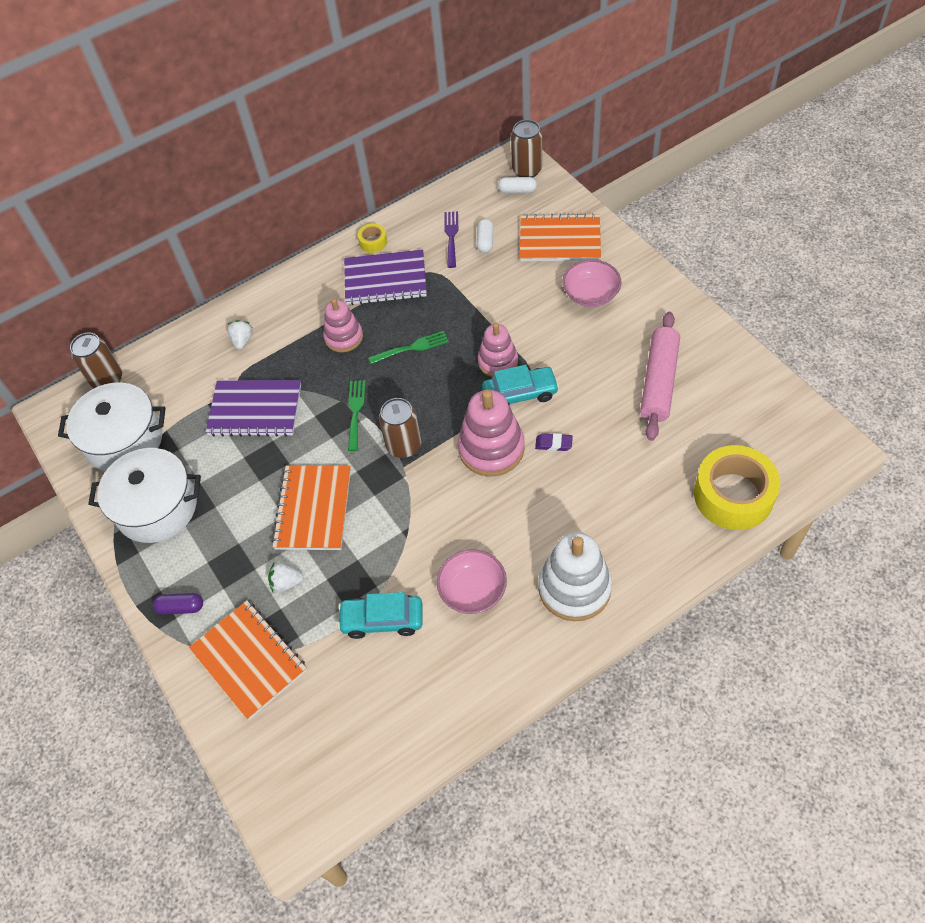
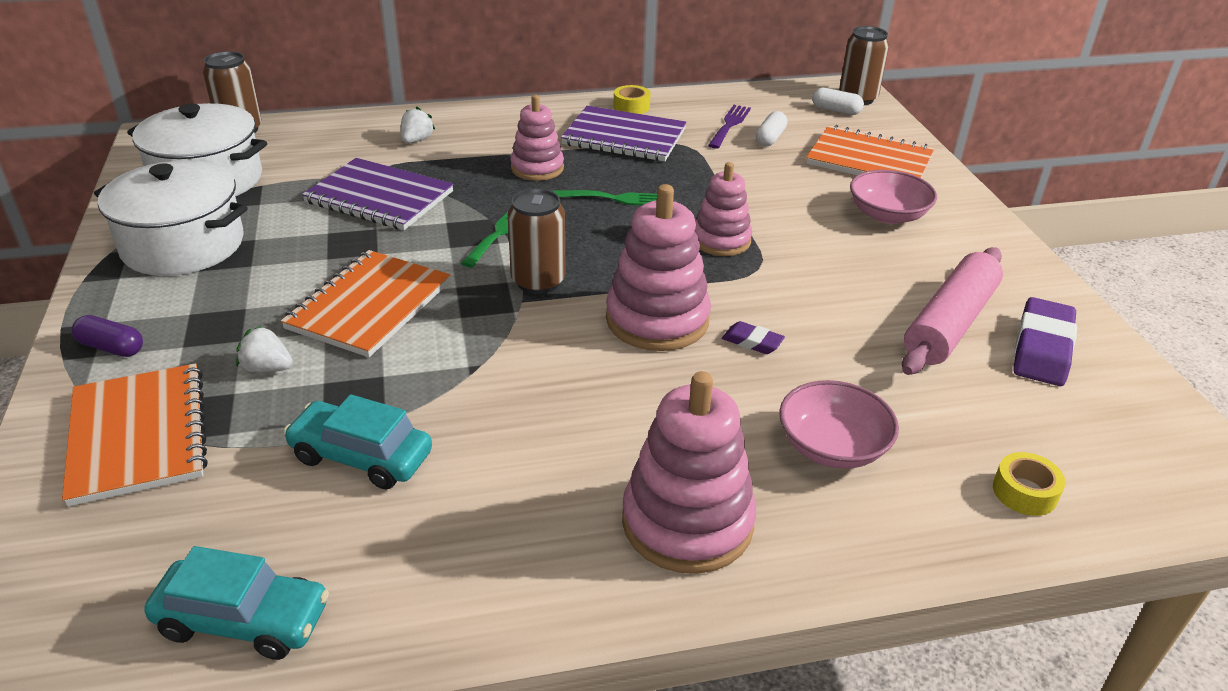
camera: 15 degrees right, 20 degrees down
pink bowl [437,549,507,614] -> pink bowl moved to [779,380,899,469]
turquoise car [482,365,559,406] -> turquoise car moved to [144,546,329,660]
white stacking toy [538,532,612,621] -> pink stacking toy [622,371,756,574]
yellow tape [694,445,780,530] -> yellow tape [993,452,1065,516], size x0.44
none -> purple eraser [1013,297,1077,386]

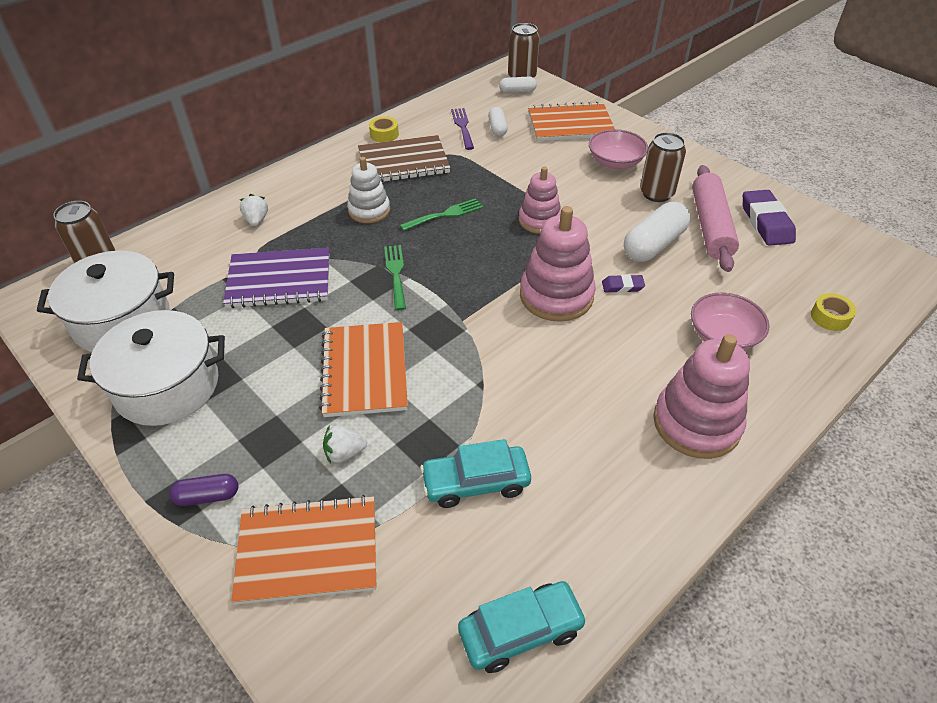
camera: 30 degrees left, 10 degrees up
orange notebook [62,363,208,507] -> orange notebook turned 45 degrees counterclockwise [231,495,376,605]
brown can [508,188,565,294] -> brown can moved to [640,132,686,202]
pink stacking toy [510,95,564,181] -> white stacking toy [347,157,390,223]
purple notebook [561,106,687,161] -> brown notebook [358,135,450,182]
none -> white capsule [624,202,690,262]

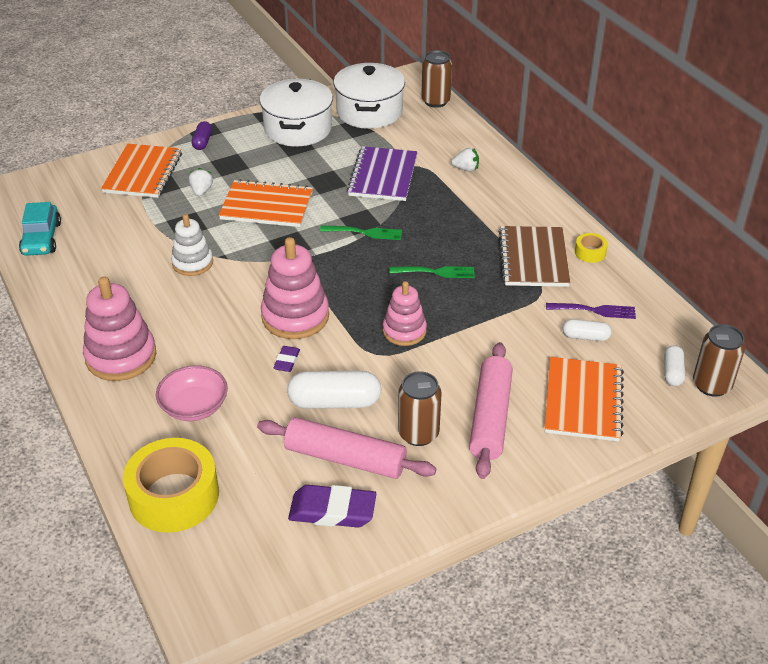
camera: 105 degrees right, 5 degrees down
white stacking toy [347,157,390,223] -> white stacking toy moved to [171,214,213,276]
green fork [400,198,483,231] -> green fork turned 75 degrees counterclockwise [389,266,475,278]
turquoise car [420,439,531,508] -> none
pink bowl [589,129,648,169] -> pink rolling pin [469,342,513,479]
white capsule [624,202,690,262] -> white capsule turned 60 degrees counterclockwise [287,371,381,409]
yellow tape [811,293,856,331] -> yellow tape [123,438,219,533], size x2.28

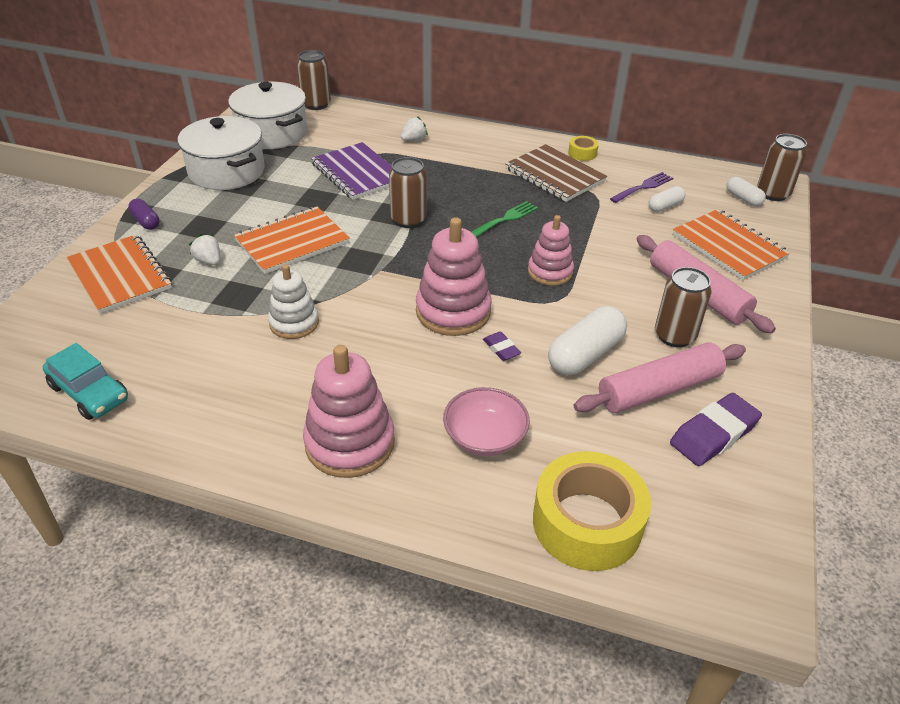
camera: 45 degrees left, 0 degrees up
green fork [320,226,402,240] -> brown can [389,157,427,228]

